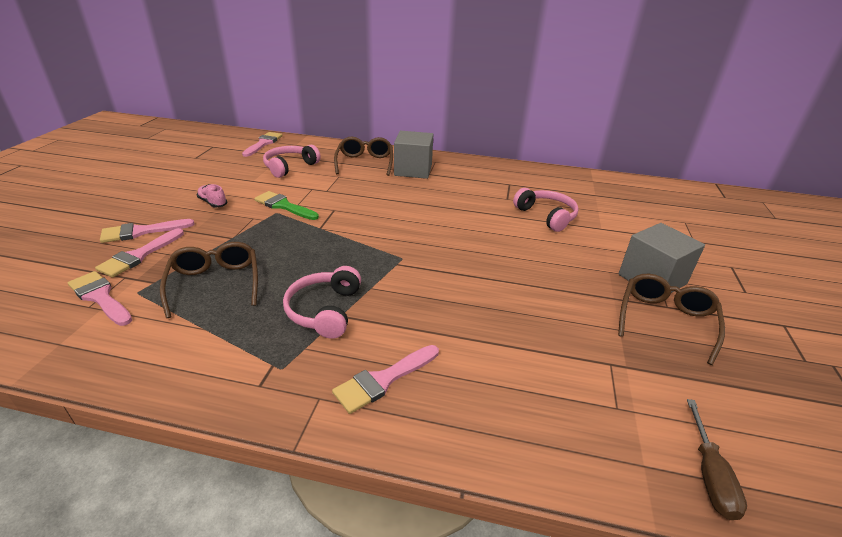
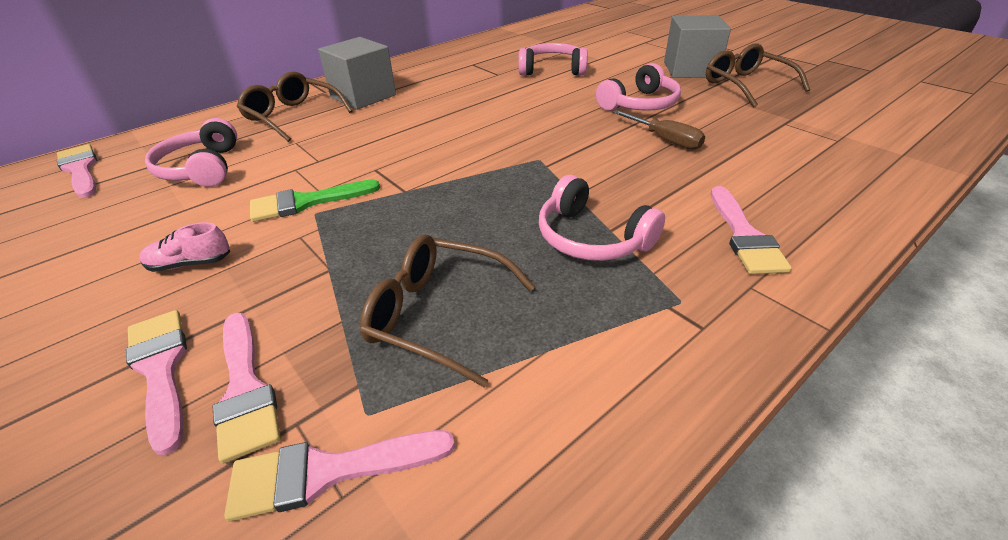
camera: 50 degrees left, 5 degrees up
pink brush [100,219,195,243] -> pink brush turned 135 degrees clockwise [126,310,187,456]
brown screwdriver [687,399,747,520] -> brown screwdriver moved to [613,110,705,150]
none -> pink headphones [596,63,681,111]

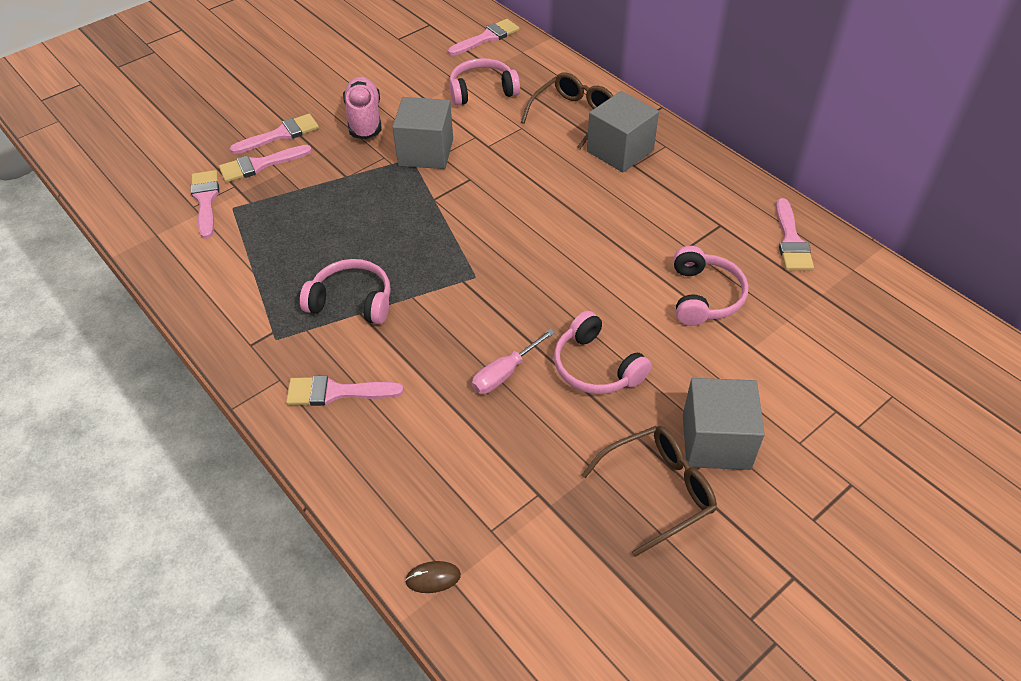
camera: 90 degrees right, 10 degrees up
pink shoe [139,222,231,272] -> pink shoe [343,77,382,140], size x1.77
green brush [250,179,380,222] -> grey cube [392,97,453,169]
brown glasses [360,235,535,388] -> none
pink headphones [539,175,665,261] -> pink headphones turned 60 degrees clockwise [300,259,391,324]
brown screwdriver [613,110,705,150] -> pink screwdriver [472,329,555,394]
none -> brown mouse [405,561,461,593]
none -> pink brush [776,198,814,270]

